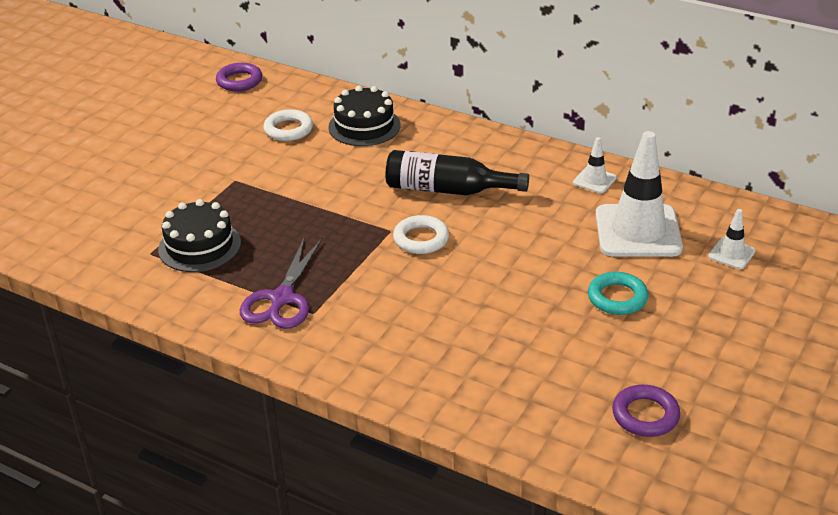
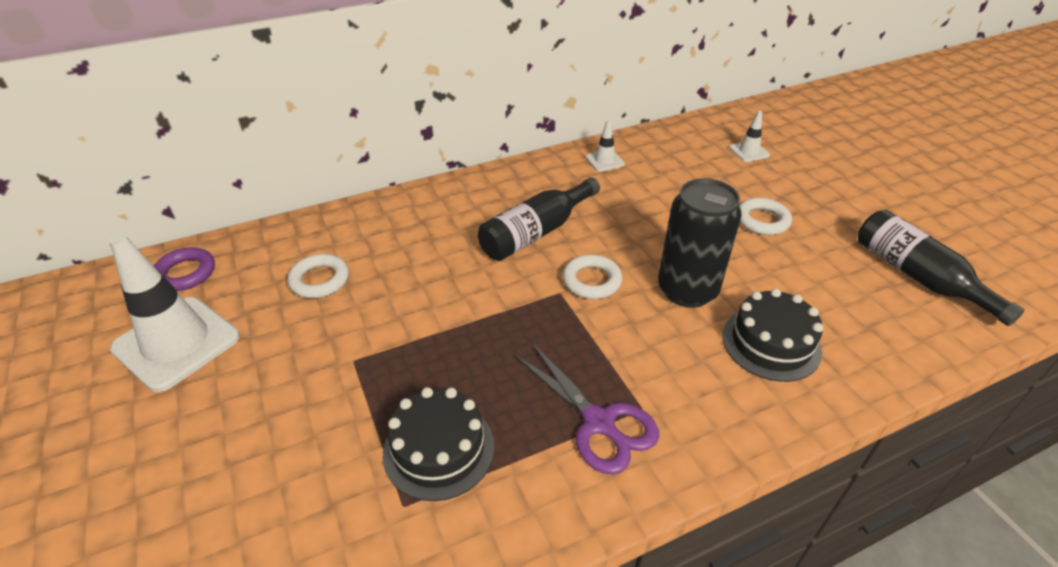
camera: 55 degrees left, 5 degrees up
black cake [328,86,400,146] -> black cake moved to [722,288,823,382]
turquoise ring [588,272,648,315] -> white ring [739,198,792,235]
white traffic cone [596,131,683,257] -> white traffic cone moved to [110,235,240,392]
purple ring [612,385,680,437] -> black bottle [858,210,1024,326]
none -> black can [658,178,742,308]

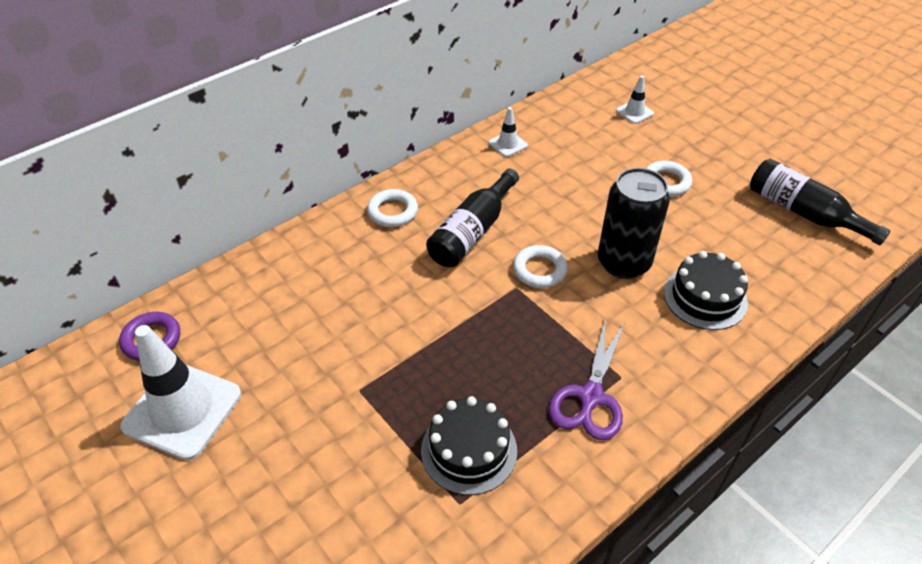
camera: 15 degrees left, 5 degrees up
white ring [287,254,349,298] -> white ring moved to [367,189,418,227]
purple scissors [515,343,659,474] -> purple scissors turned 75 degrees clockwise [549,318,625,440]

